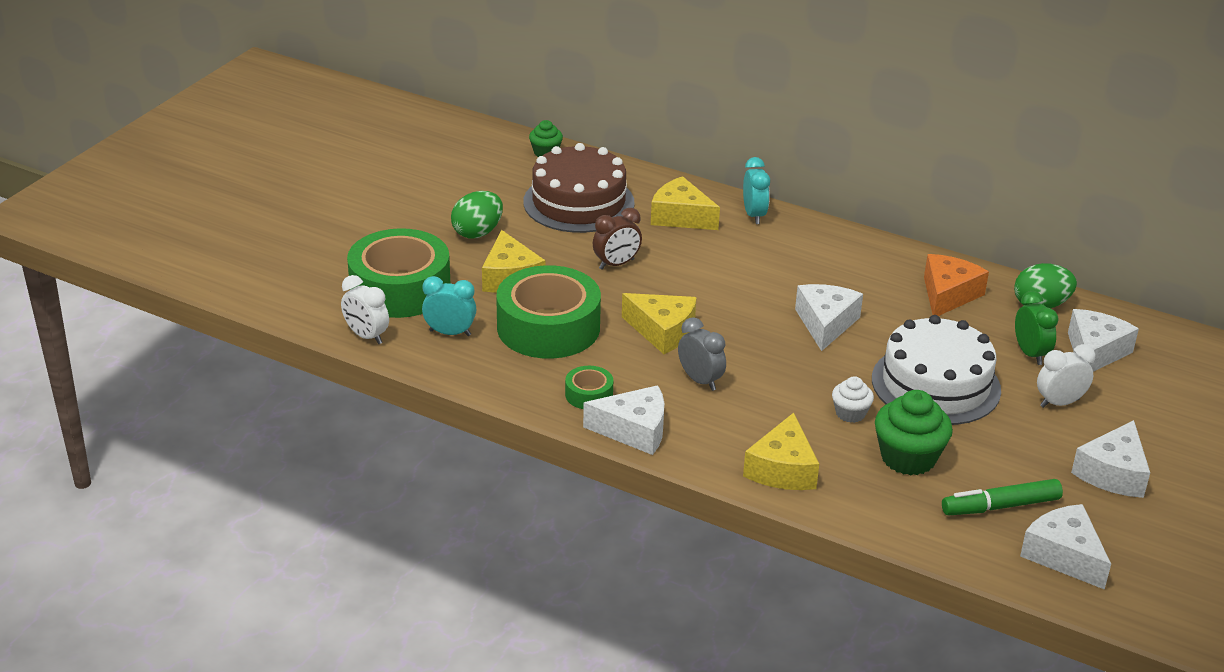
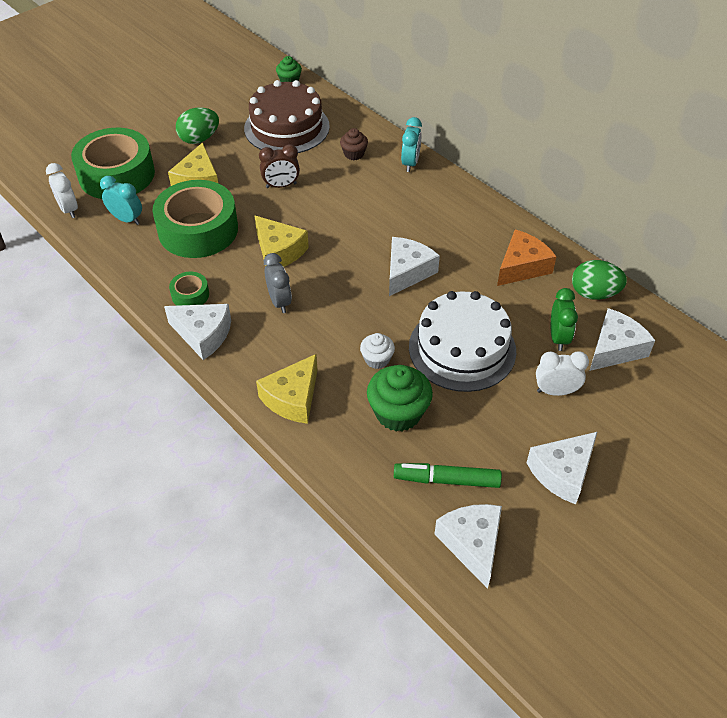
camera: 20 degrees right, 15 degrees up
yellow cheese [651,176,720,230] -> brown cupcake [340,128,368,160]

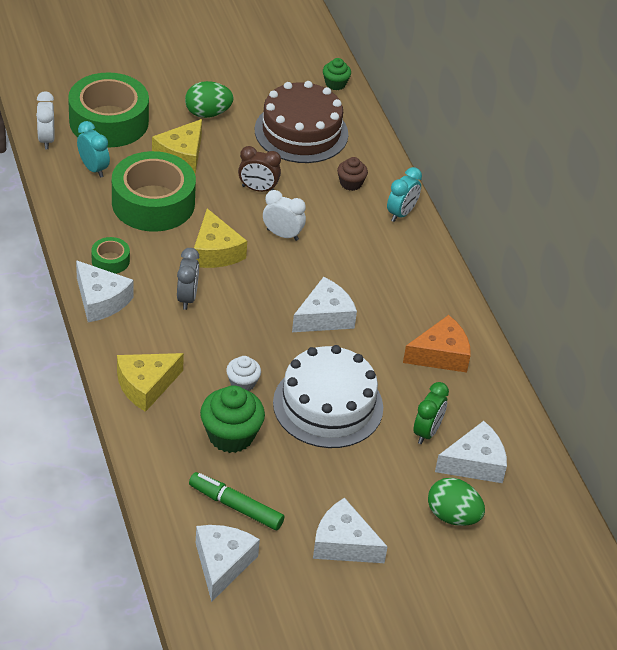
camera: 20 degrees right, 5 degrees down
white cheese [526,432,597,504] -> white cheese turned 45 degrees clockwise [313,498,388,563]
white clock [536,351,589,396] -> white clock moved to [263,190,306,241]
green egg [572,260,627,300] -> green egg moved to [428,478,485,526]

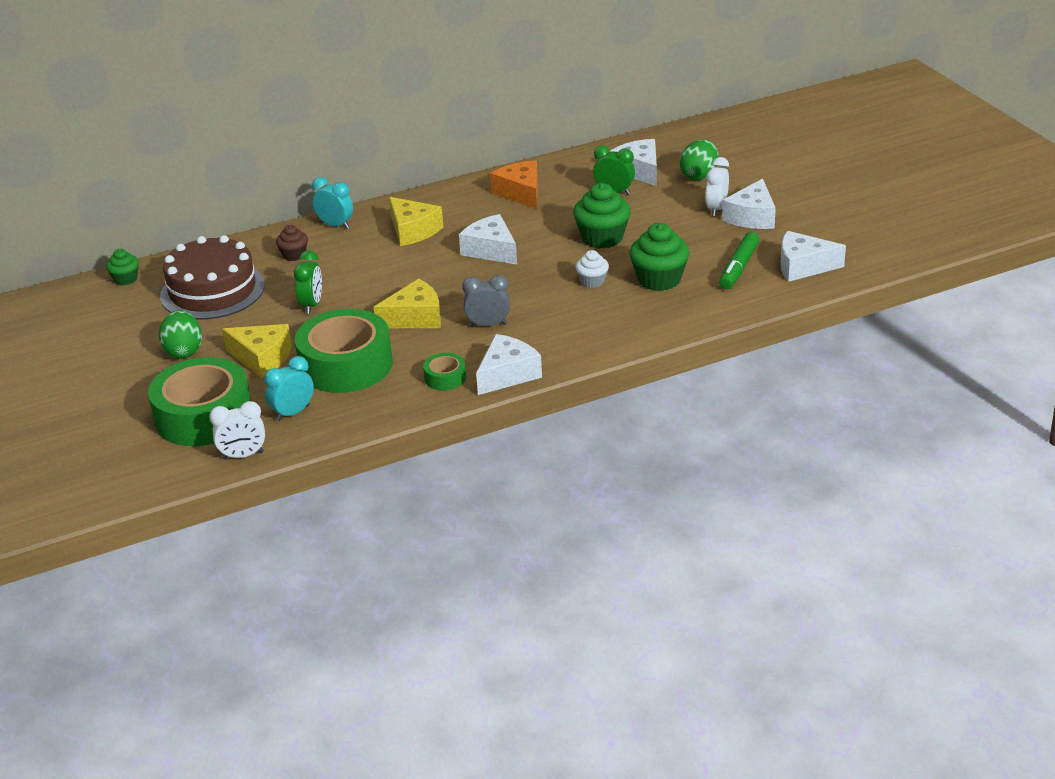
camera: 90 degrees left, 10 degrees down
yellow cheese [117,353,184,412] -> yellow cheese moved to [389,197,443,246]
brown clock [238,146,281,192] -> green clock [294,250,322,314]
white clock [263,190,306,241] -> white clock moved to [705,157,729,216]
white cake [273,345,383,448] -> green cupcake [573,183,631,248]

